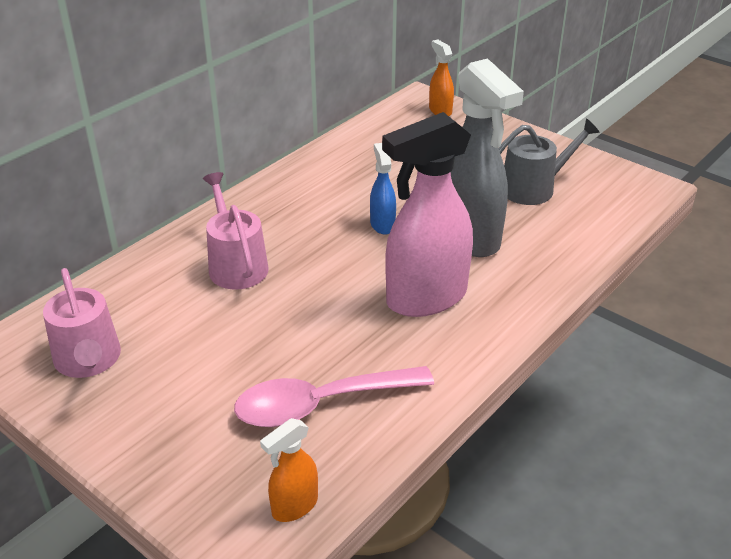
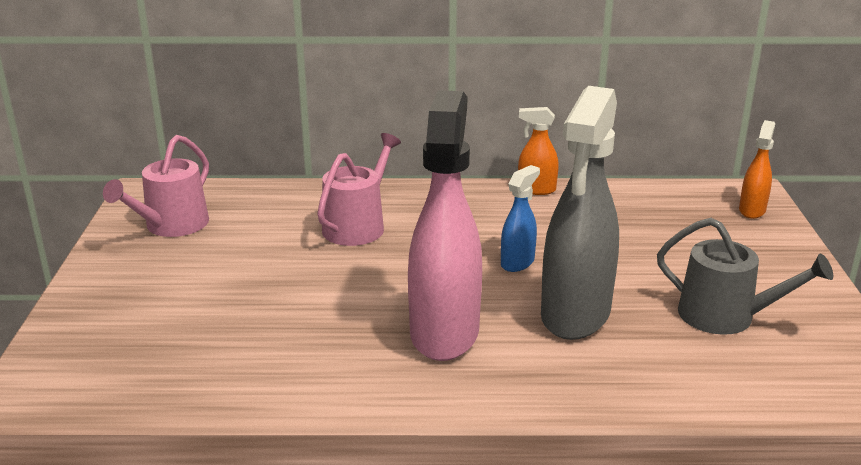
camera: 50 degrees right, 10 degrees down
pink spoon [234,366,434,427] -> none
orange spray bottle [260,418,318,522] -> orange spray bottle moved to [518,107,559,195]
pink spray bottle [382,112,473,317] -> pink spray bottle turned 75 degrees clockwise [408,90,482,361]

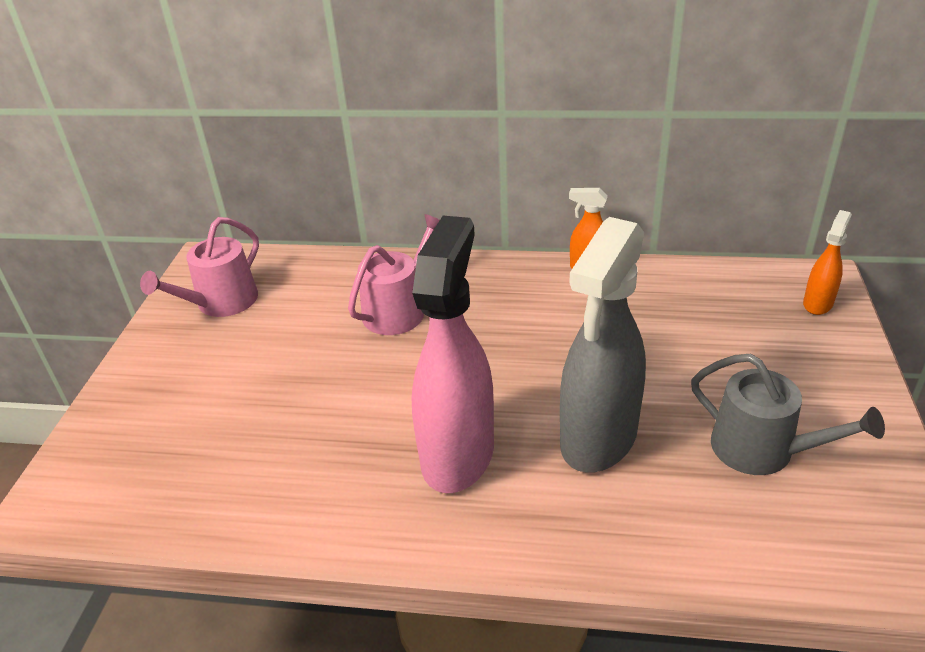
camera: 10 degrees right, 10 degrees up
blue spray bottle [501,165,540,272] -> none

